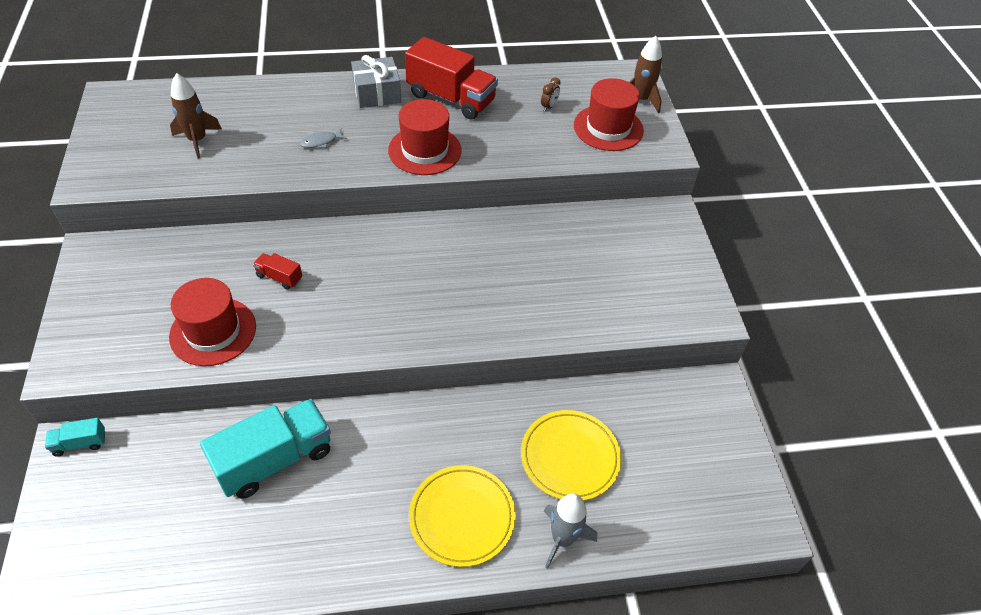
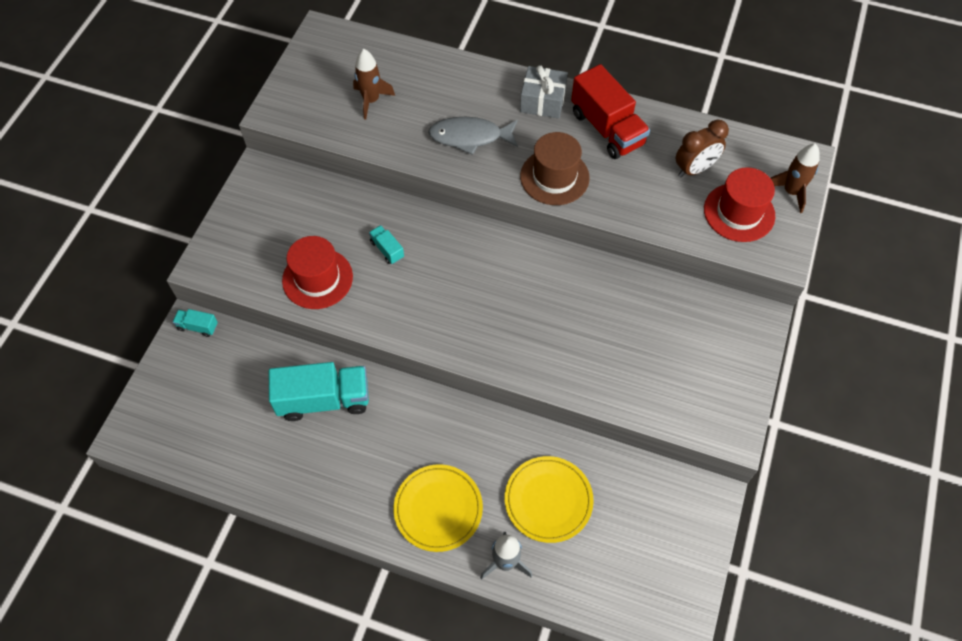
camera: 30 degrees right, 10 degrees up
red truck [253,253,302,290] -> turquoise truck [369,225,404,264]
grey fish [300,128,347,148] -> grey fish [428,117,518,155], size x2.09
red hat [388,99,462,175] -> brown hat [520,132,590,205]
brown clock [541,77,561,112] -> brown clock [675,119,729,177], size x2.02

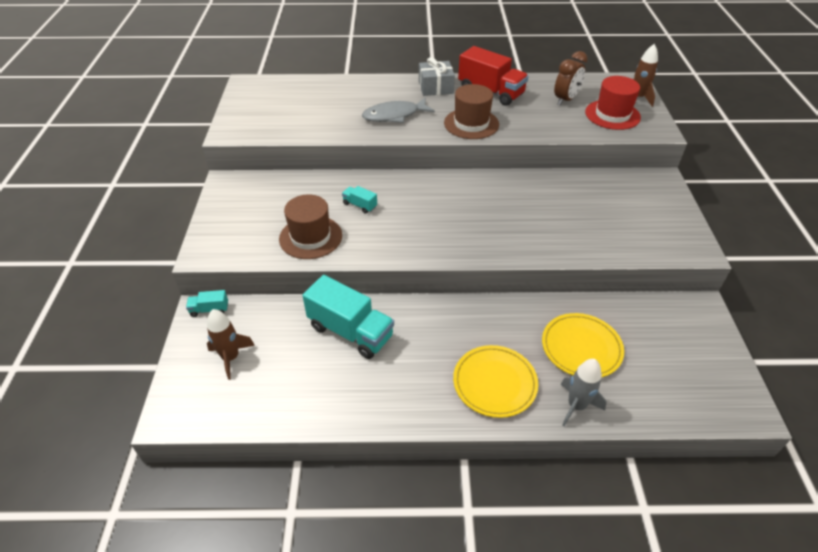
camera: 20 degrees left, 15 degrees down
turquoise truck [269,362,369,421] -> turquoise truck turned 60 degrees clockwise [302,275,394,359]
red hat [282,236,353,309] -> brown hat [279,195,342,259]
brown rocket [353,49,395,120] -> brown rocket moved to [207,309,255,380]

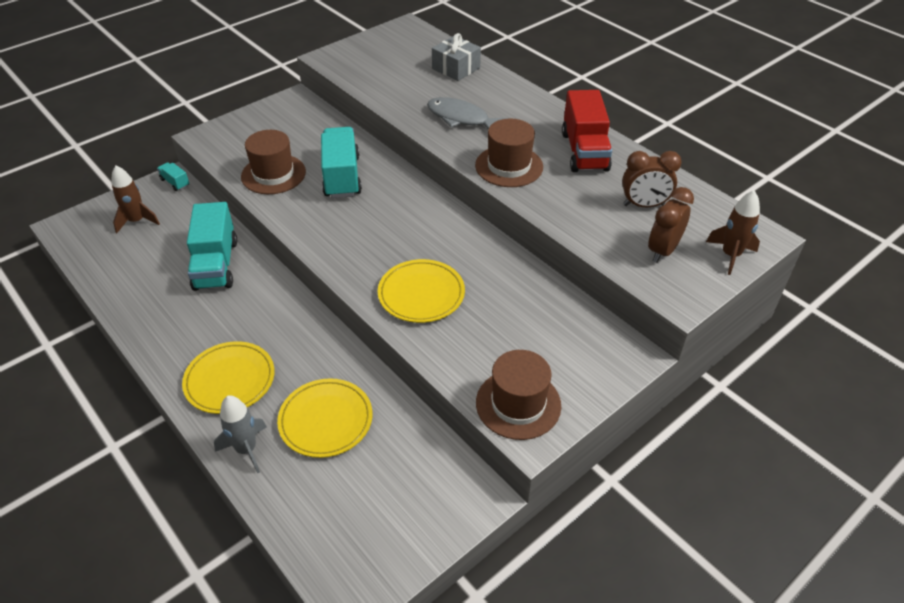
camera: 50 degrees right, 0 degrees up
turquoise truck [342,186,377,214] -> turquoise truck [321,127,362,198], size x2.20
grey gift [419,57,455,96] -> grey gift moved to [432,33,481,81]
red hat [585,76,641,130] -> brown clock [648,187,694,263]
none -> yellow plate [378,259,465,323]
none -> brown hat [476,350,561,440]

